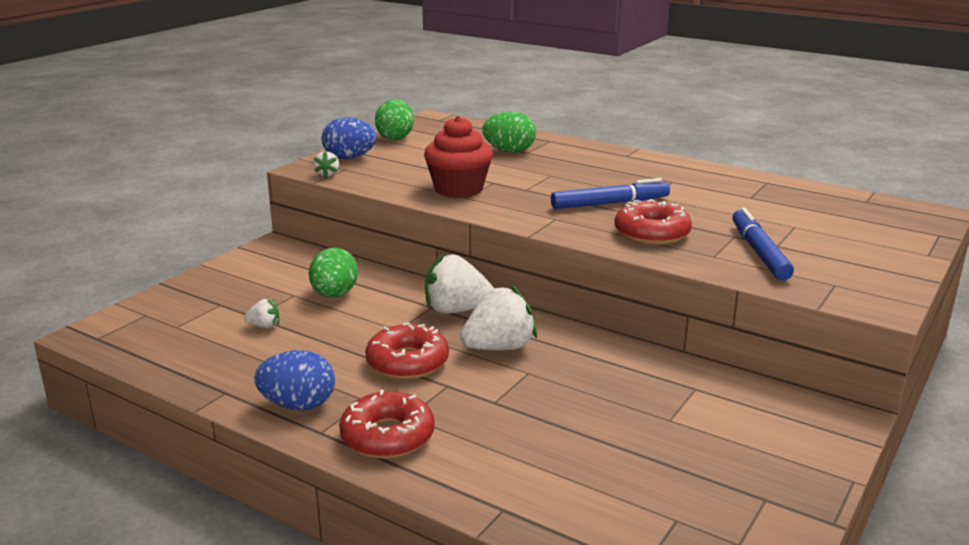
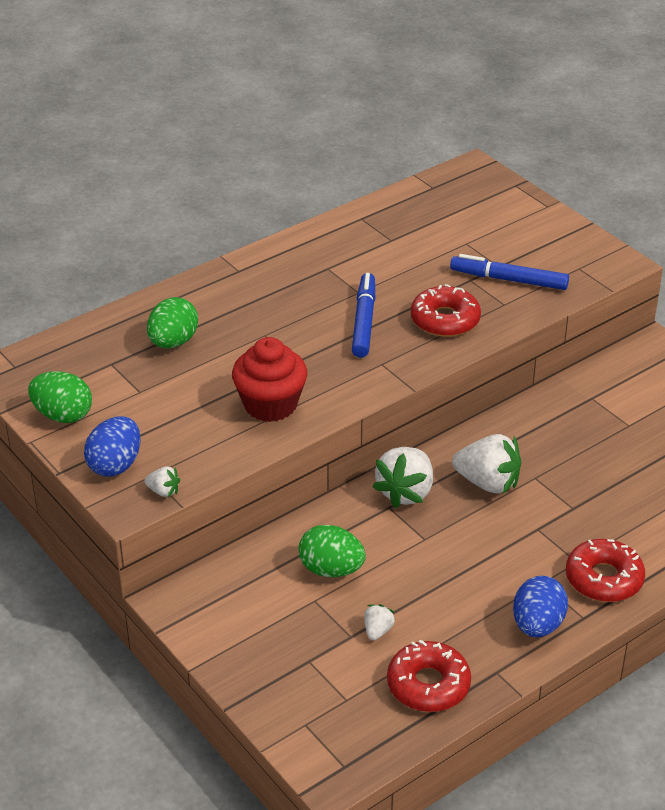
camera: 70 degrees left, 15 degrees up
red donut [365,323,449,379] -> red donut moved to [387,640,471,712]
white strawberry [460,285,537,350] -> white strawberry turned 120 degrees clockwise [452,434,521,494]

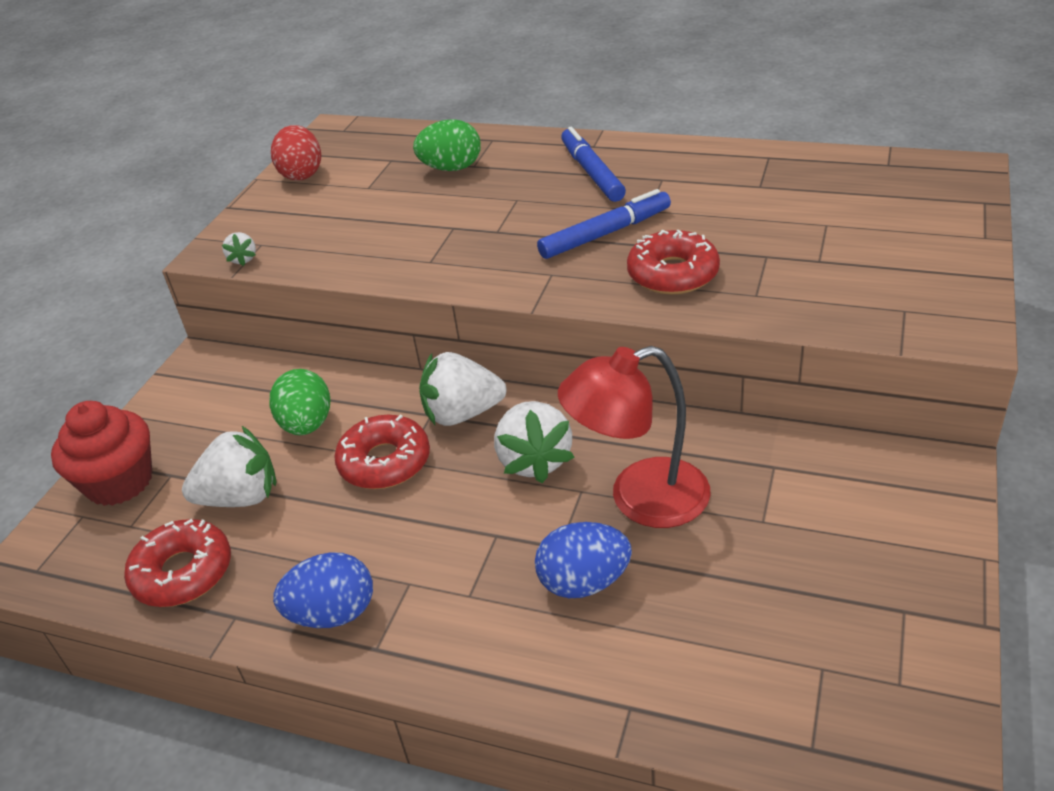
camera: 60 degrees right, 0 degrees up
green egg [28,371,92,423] -> red egg [271,125,321,181]
blue egg [84,416,141,477] -> blue egg moved to [535,522,632,598]
red cupcake [232,337,308,422] -> red cupcake moved to [51,401,152,506]
white strawberry [364,604,395,641] -> white strawberry [182,426,277,507], size x2.08
blue marker [450,254,569,290] -> blue marker moved to [561,127,626,202]
red donut [566,539,645,602] -> red donut moved to [334,415,430,489]
none -> red lamp [558,346,711,528]

